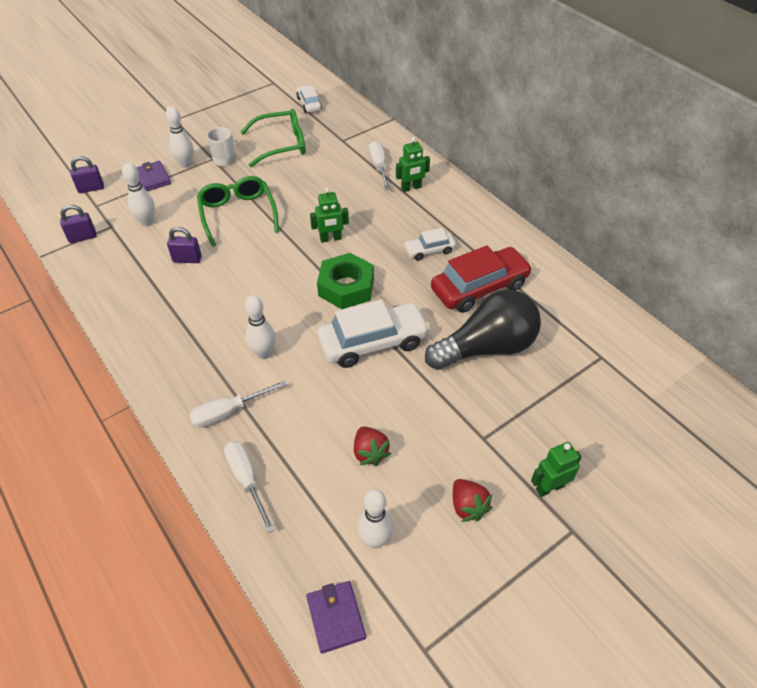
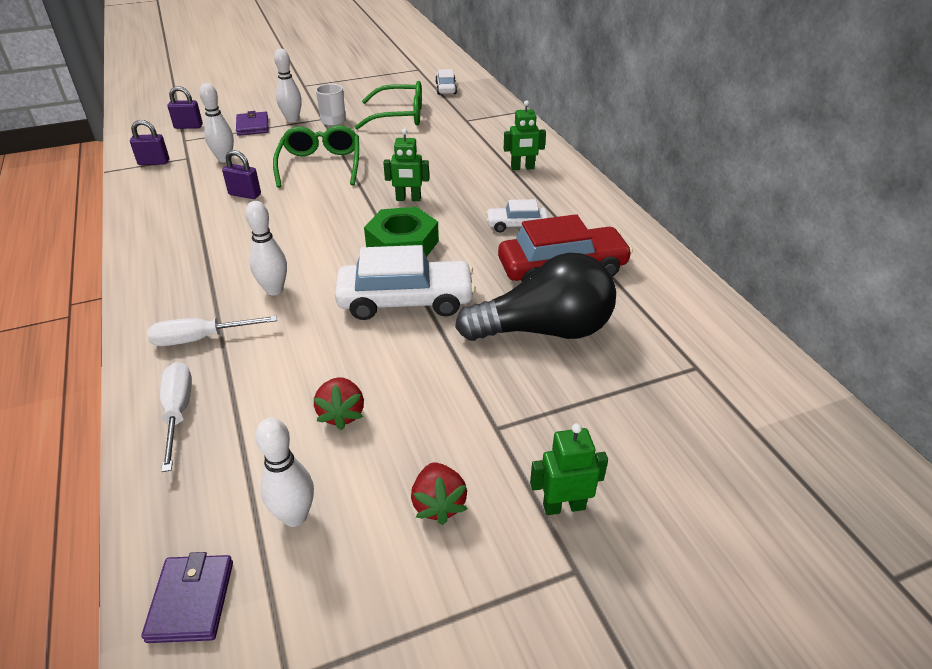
camera: 15 degrees right, 10 degrees down
white screwdriver [369,141,390,190] -> none

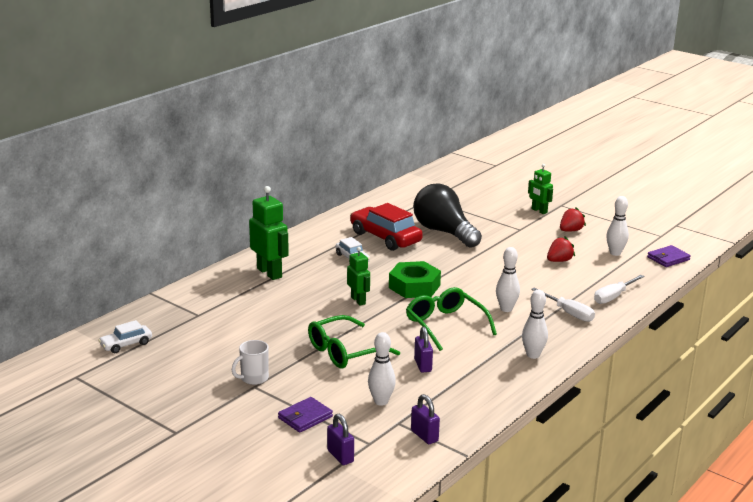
camera: 120 degrees left, 15 degrees down
white bowling pin [274,49,302,123] -> white bowling pin moved to [522,290,548,359]
white car [335,245,476,320] -> none
green glasses [355,81,422,130] -> green glasses moved to [406,287,497,351]
green robot [504,101,546,170] -> green robot [249,186,289,280], size x1.64

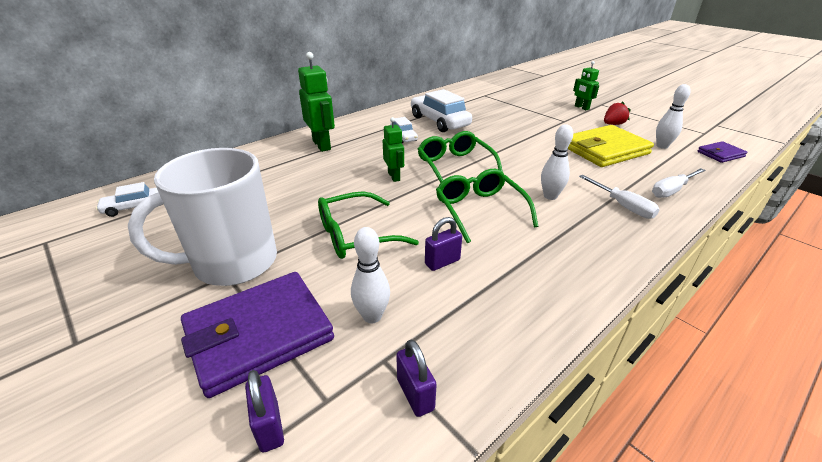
camera: 10 degrees right, 10 degrees up
white mug [232,340,269,385] -> white mug [128,148,277,286], size x2.39
purple wallet [278,397,333,433] -> purple wallet [181,272,334,398], size x2.01
red car [350,203,423,251] -> white car [411,89,472,132]
green nut [389,261,441,298] -> green glasses [418,131,503,183]
black light bulb [413,183,482,248] -> none
purple padlock [414,327,433,373] -> purple padlock turned 60 degrees clockwise [425,217,462,271]
white bowling pin [522,290,548,359] -> none
red strawberry [547,237,575,262] -> yellow wallet [568,125,654,167]

